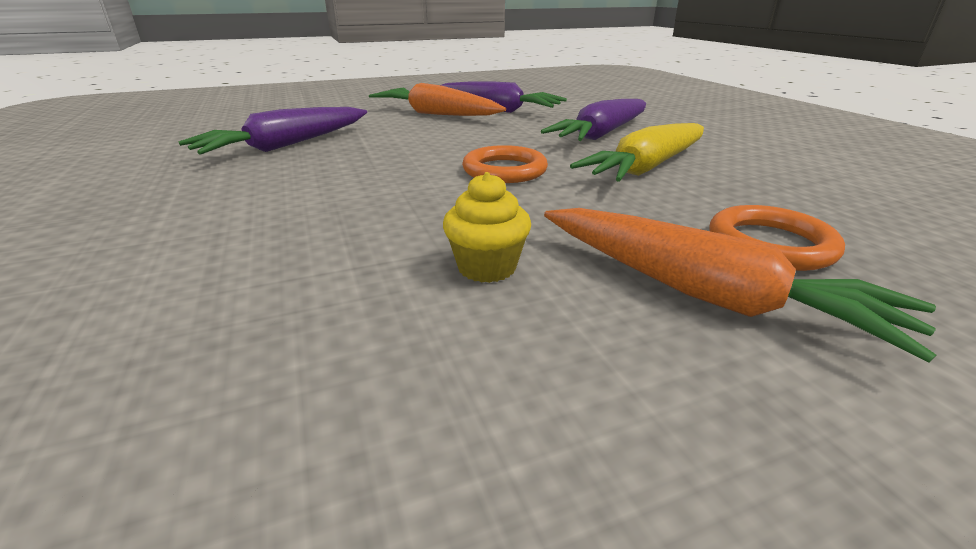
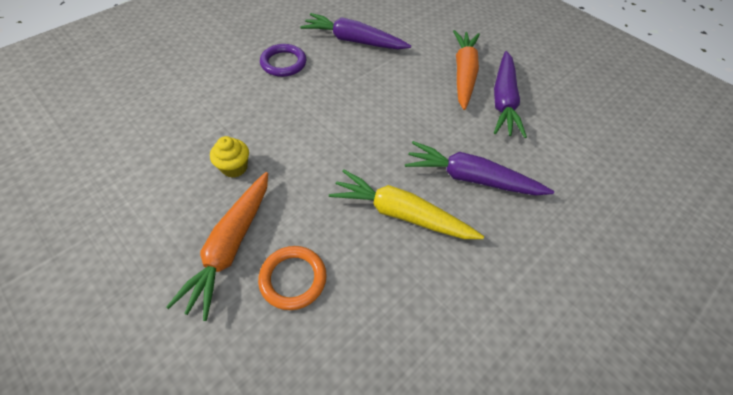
camera: 65 degrees right, 25 degrees up
orange ring [462,145,548,183] -> none
none -> purple ring [260,44,306,77]

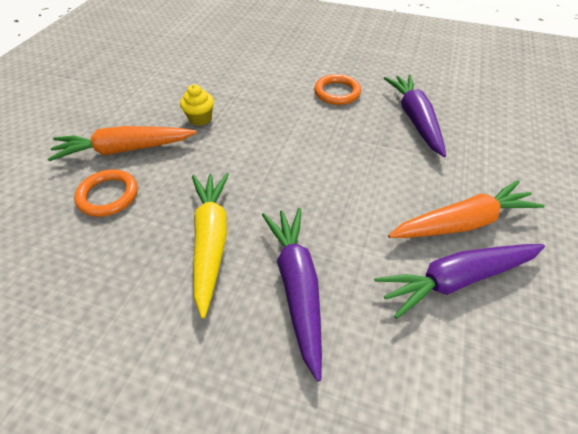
camera: 65 degrees right, 5 degrees down
purple ring [260,44,306,77] -> orange ring [314,74,361,105]

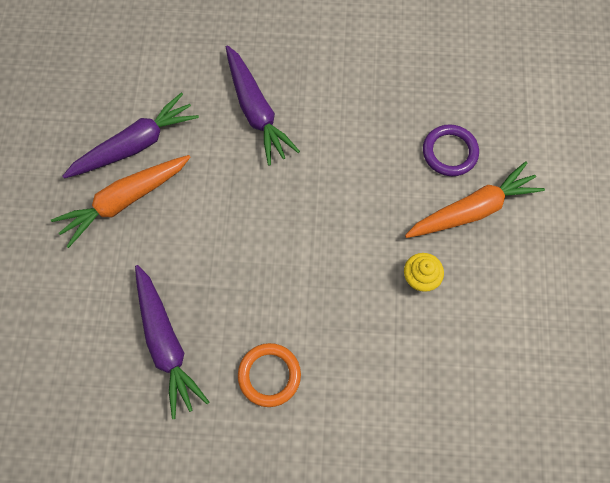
camera: 165 degrees right, 20 degrees up
orange ring [74,170,138,217] -> purple ring [423,124,479,176]
yellow carrot [192,173,229,318] -> none

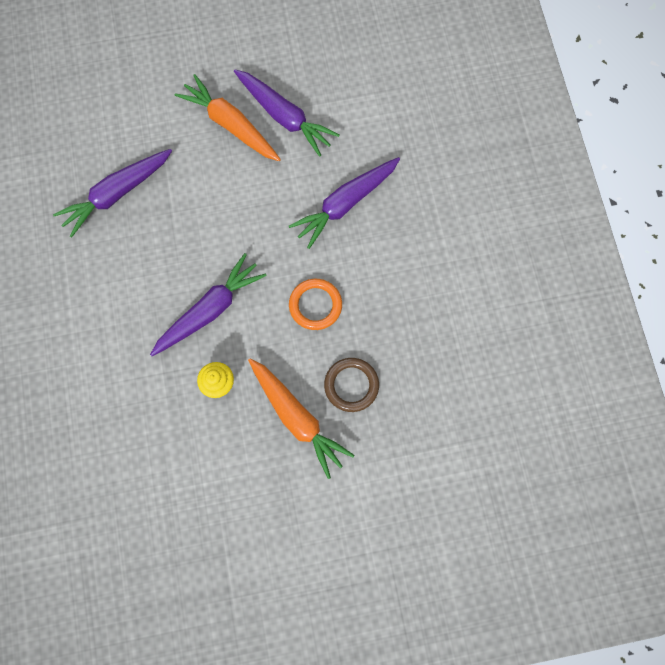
camera: 75 degrees right, 5 degrees up
orange ring [238,343,301,407] -> orange ring moved to [289,279,342,330]
purple ring [423,124,479,176] -> brown ring [324,358,379,412]
none -> purple carrot [150,253,267,356]

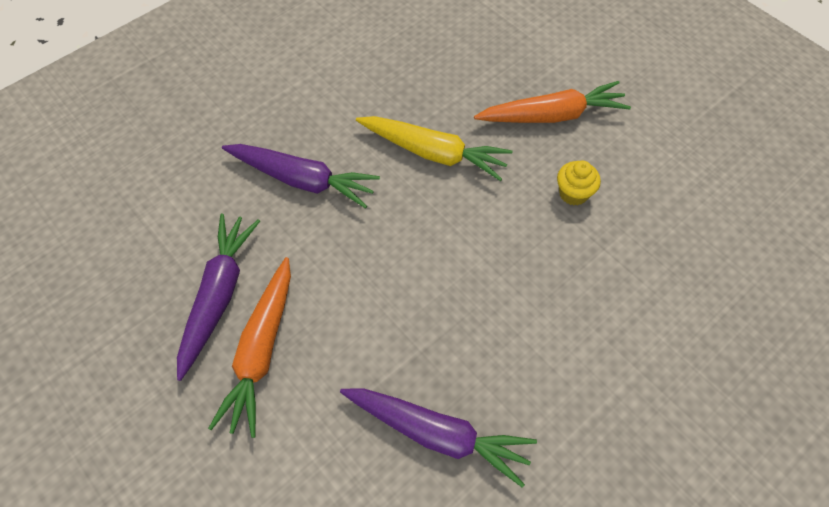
camera: 120 degrees left, 15 degrees down
purple carrot [150,253,267,356] -> none
orange carrot [248,358,355,479] -> orange carrot turned 60 degrees clockwise [474,81,631,123]
orange ring [289,279,342,330] -> yellow carrot [356,116,513,181]
brown ring [324,358,379,412] -> none

